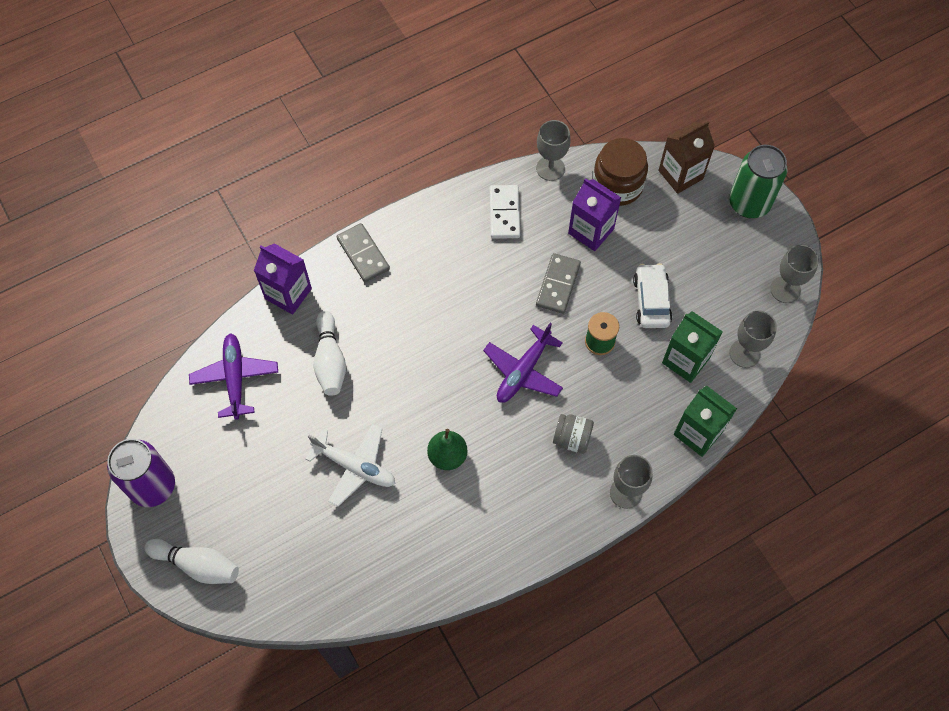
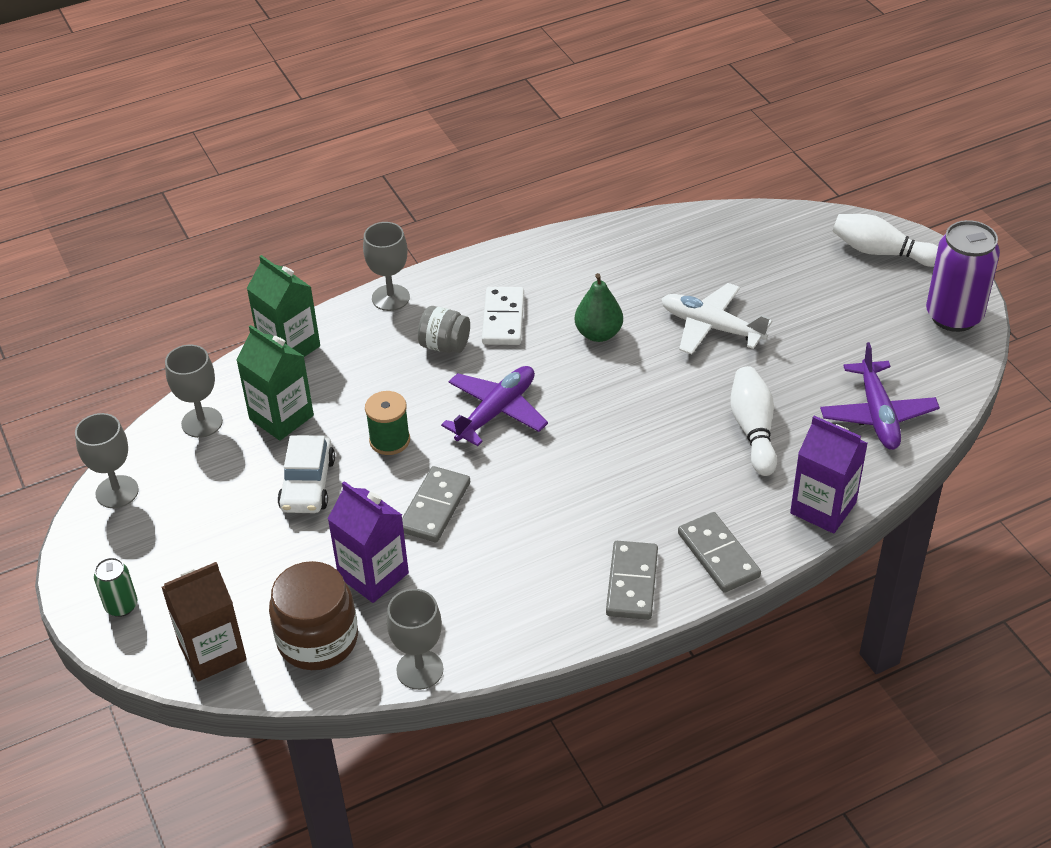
camera: 175 degrees left, 20 degrees down
white domino [489,185,520,239] -> white domino moved to [482,287,524,345]
green can [729,145,787,218] -> green can [94,557,137,617], size x0.50
none -> grey domino [606,541,658,620]

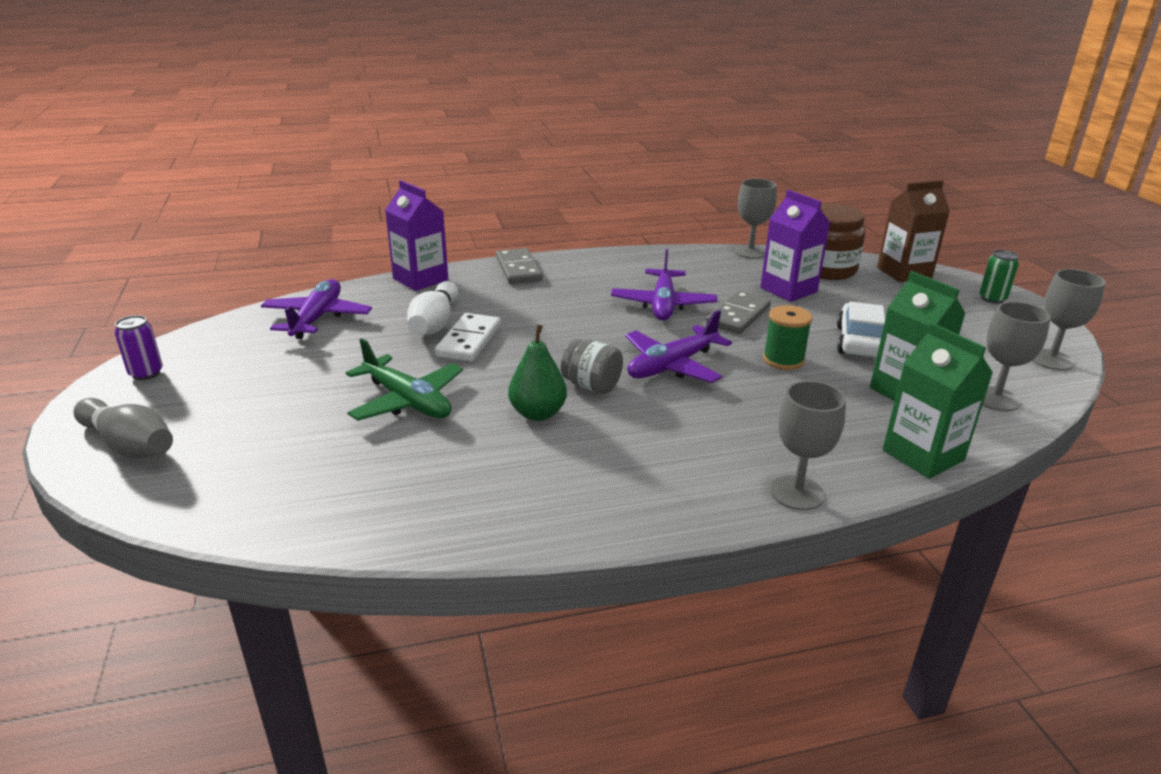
camera: 170 degrees left, 15 degrees down
grey jar [418,306,470,353] -> grey jar moved to [561,339,623,394]
white domino [482,287,524,345] -> white domino moved to [435,313,501,362]
grey domino [606,541,658,620] -> none
white plane [661,283,772,354] -> green plane [346,338,463,421]
white bowling pin [832,214,938,267] -> grey bowling pin [73,398,173,458]
purple can [926,220,1000,332] -> purple can [115,315,163,380], size x0.50
none -> purple plane [611,249,717,321]

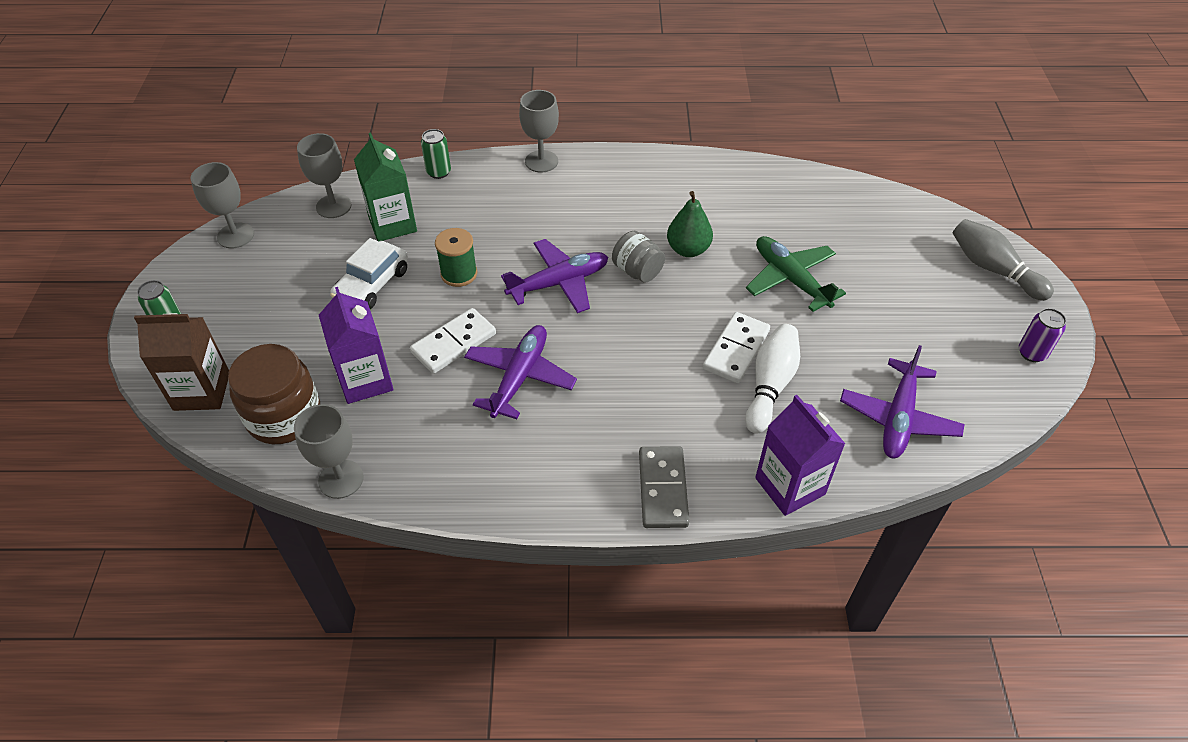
camera: 165 degrees left, 20 degrees up
grey domino [706,291,771,334] -> white domino [410,308,496,374]
green carton [883,323,993,479] -> green can [421,129,451,179]

